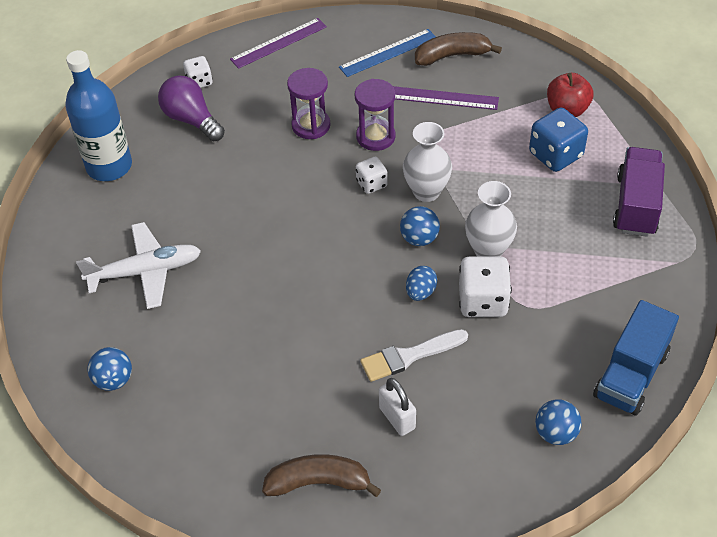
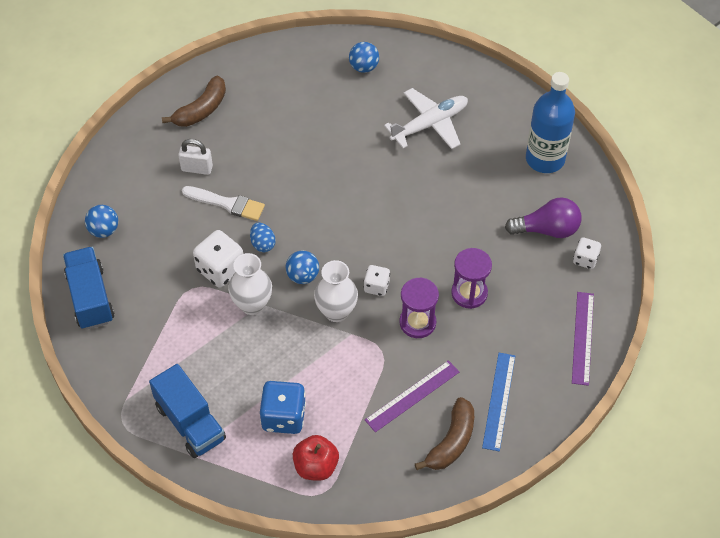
camera: 130 degrees right, 5 degrees up
white plane [76,222,201,309] -> white plane turned 150 degrees counterclockwise [384,88,468,149]
white brush [360,329,468,382] -> white brush turned 90 degrees clockwise [182,186,265,221]
purple truck [613,147,665,237] -> blue truck [149,364,226,458]

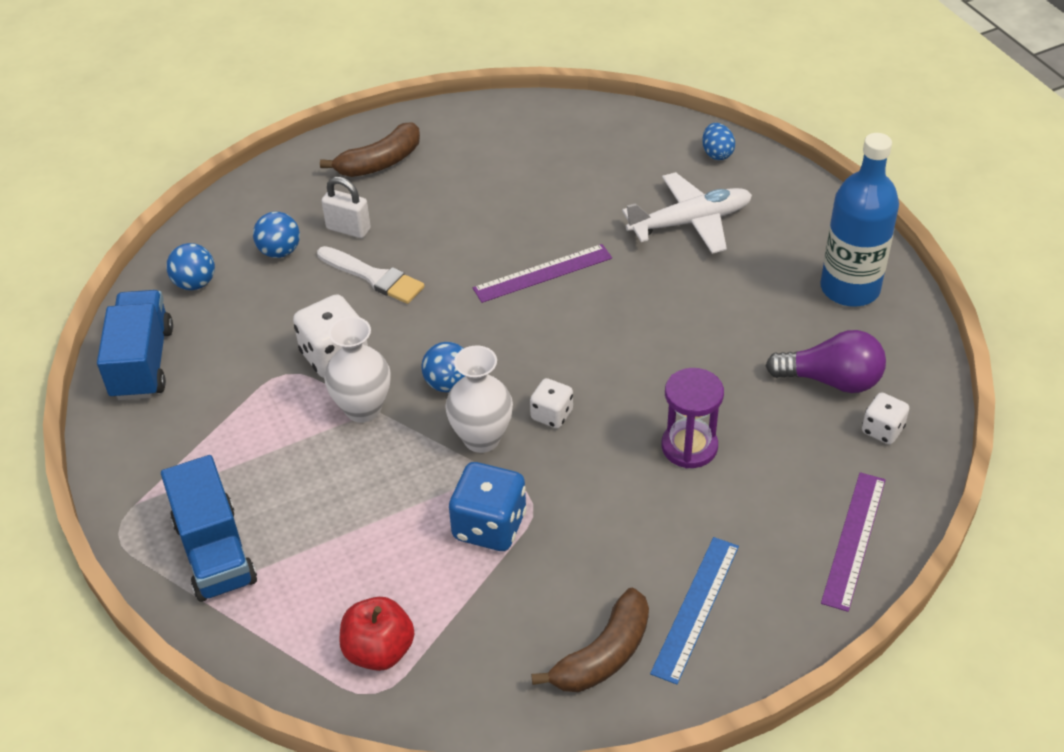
camera: 15 degrees right, 10 degrees down
blue egg [250,222,276,252] -> blue egg moved to [702,123,735,160]
blue dice [260,381,306,434] -> blue dice moved to [449,462,527,551]
blue ball [349,42,379,73] -> blue ball moved to [253,212,300,258]
purple ruler [365,360,459,432] -> purple ruler moved to [473,244,612,303]
purple hourglass [399,277,439,338] -> none

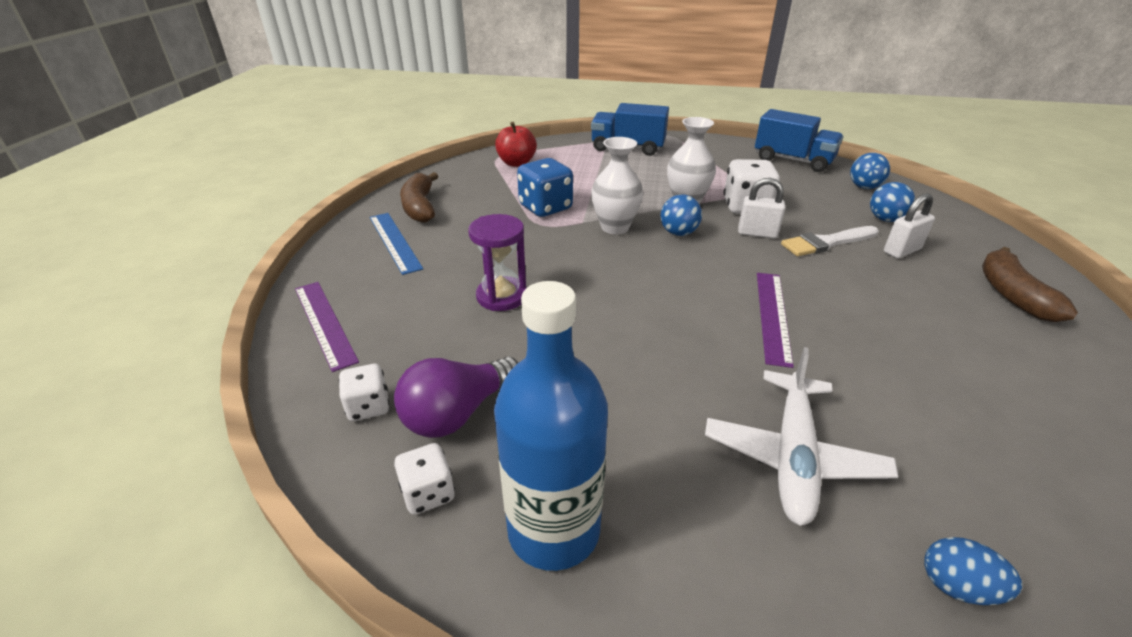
camera: 125 degrees right, 10 degrees down
white dice [530,378,573,428] -> white dice moved to [394,443,455,515]
none -> white padlock [738,178,785,238]

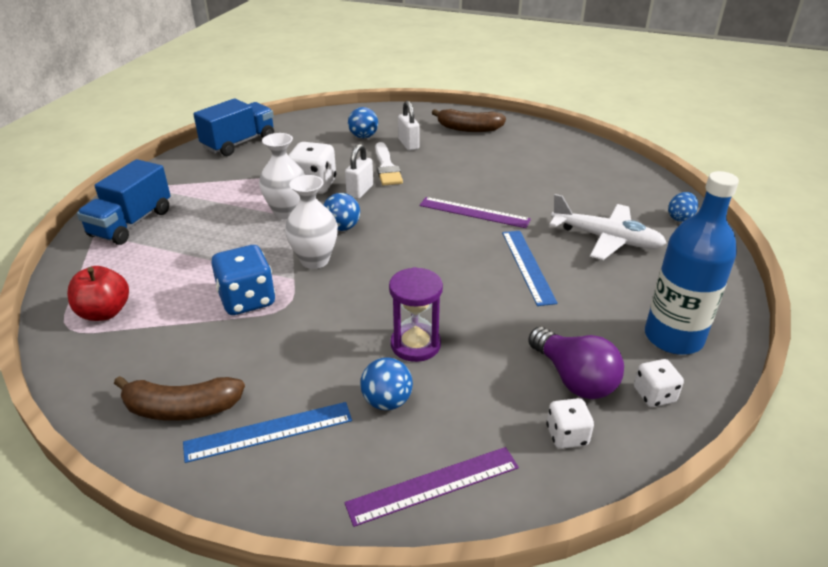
camera: 80 degrees left, 0 degrees up
blue ball [850,153,890,189] -> blue ball moved to [360,357,413,410]
none -> blue ruler [502,231,558,306]

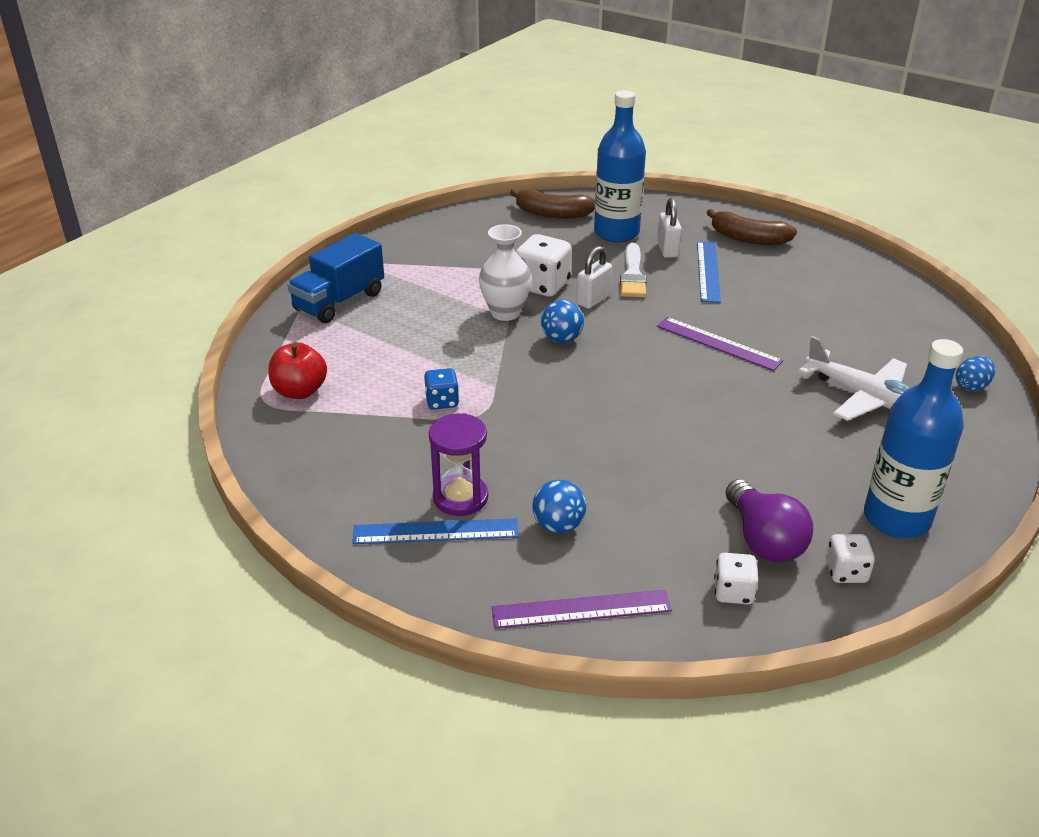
camera: 15 degrees right, 0 degrees up
brown banana [114,376,245,421] -> brown banana moved to [510,189,595,219]
blue truck [193,98,274,156] -> none
blue dice [211,245,275,315] -> blue dice [424,368,459,410], size x0.59
white vase [285,175,338,269] -> none
blue ball [348,107,378,138] -> blue bottle [594,90,646,242]
purple hourglass [389,267,443,362] -> purple hourglass moved to [429,413,488,516]
blue ruler [502,231,558,306] -> blue ruler moved to [697,242,721,303]

